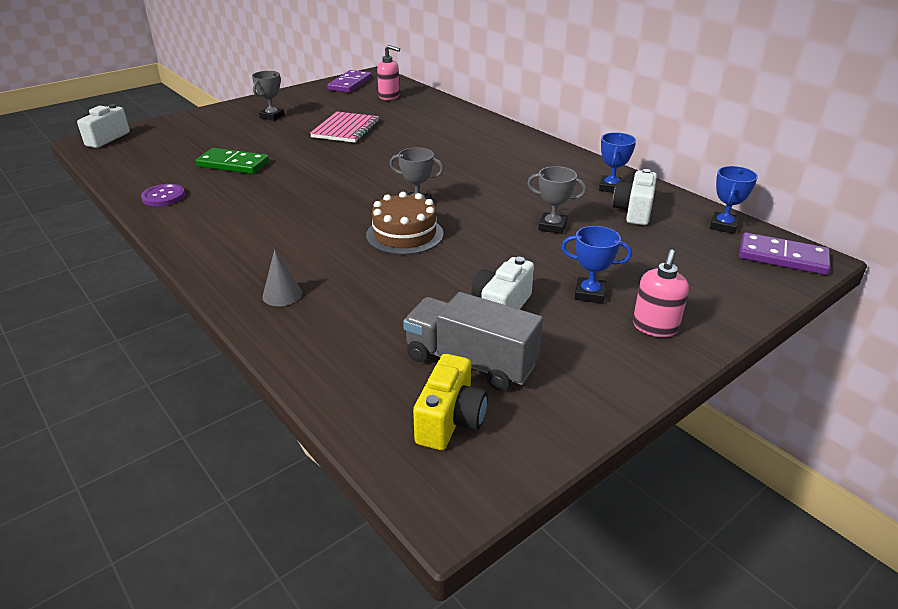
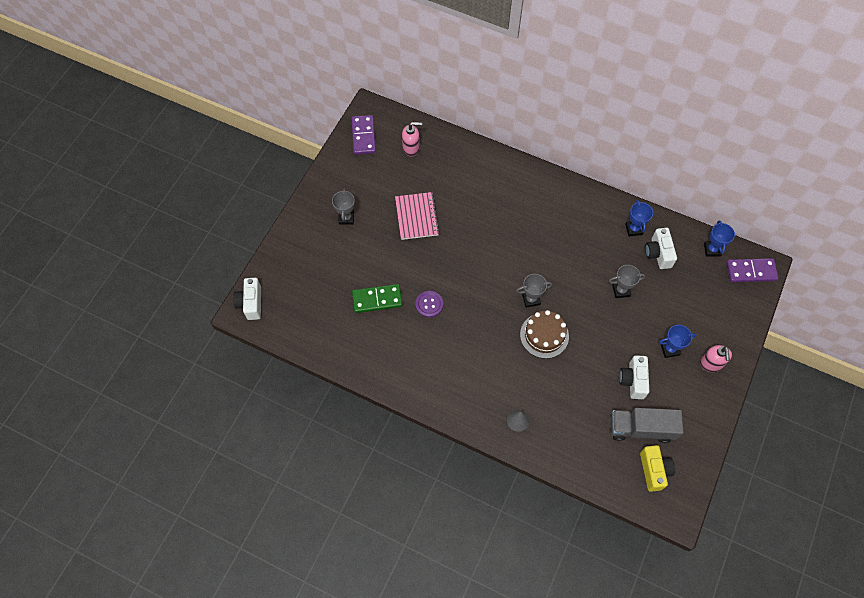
camera: 25 degrees left, 30 degrees up
purple button [141,184,185,206] -> purple button moved to [416,291,443,317]

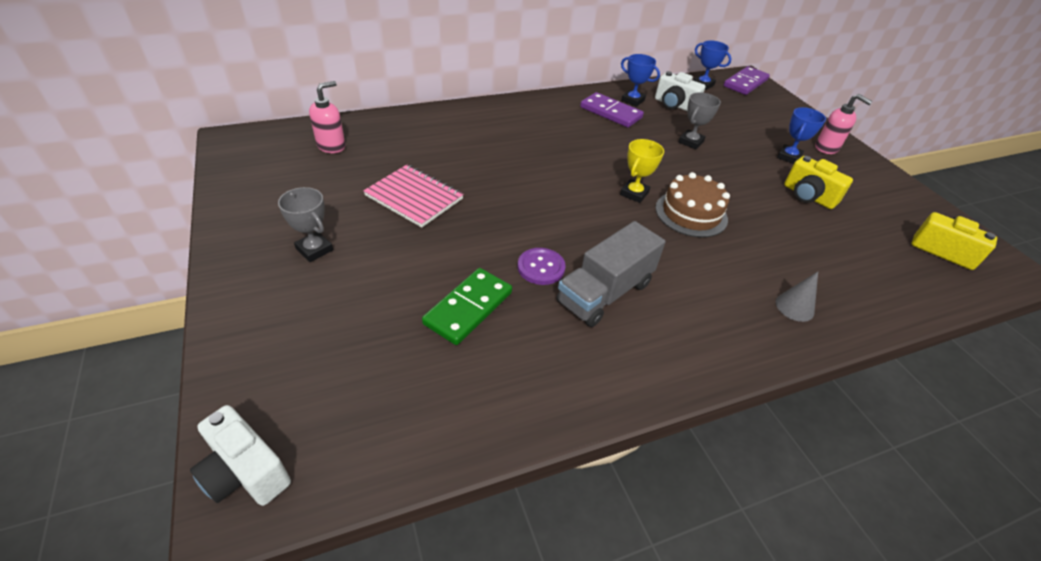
camera: 50 degrees left, 20 degrees down
purple domino [352,115,376,155] -> purple domino moved to [580,92,644,127]
grey trophy [516,274,552,308] -> yellow trophy [620,139,664,203]
grey truck [611,408,684,443] -> grey truck moved to [557,221,665,327]
white camera [619,355,649,399] -> yellow camera [784,156,853,209]

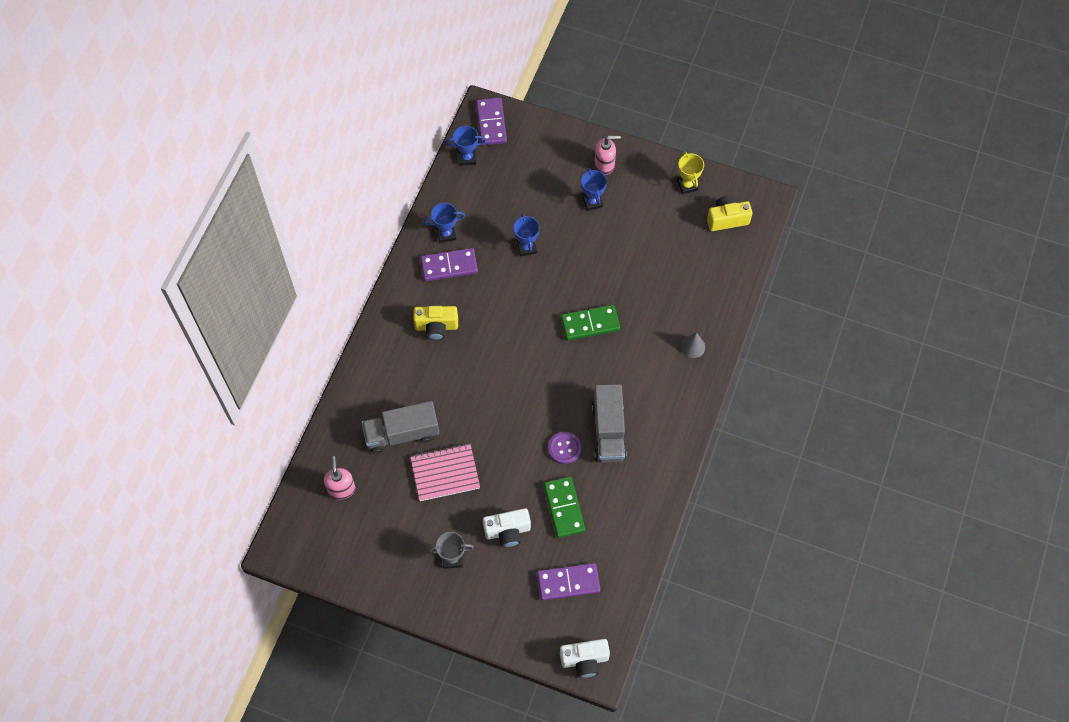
camera: 45 degrees left, 20 degrees up
yellow trophy [620,139,664,203] -> yellow trophy moved to [677,152,704,194]
white camera [655,71,705,111] -> white camera moved to [483,508,531,548]
brown cake [655,172,730,237] -> green domino [561,305,620,340]
grey trophy [679,92,721,149] -> blue trophy [513,214,540,257]
yellow camera [784,156,853,209] -> yellow camera moved to [413,306,458,340]
none -> grey truck [362,401,439,454]
none -> purple domino [537,563,600,601]

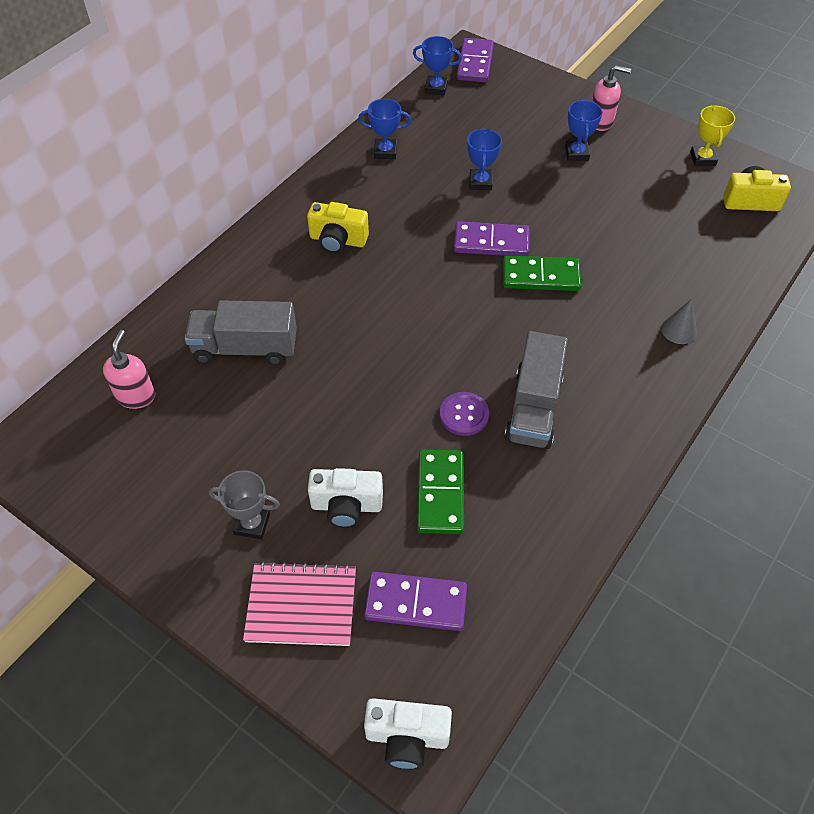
camera: 15 degrees right, 10 degrees down
pink notebook [410,443,480,501] -> pink notebook moved to [243,561,356,646]
purple domino [420,248,478,281] -> purple domino moved to [454,221,530,256]

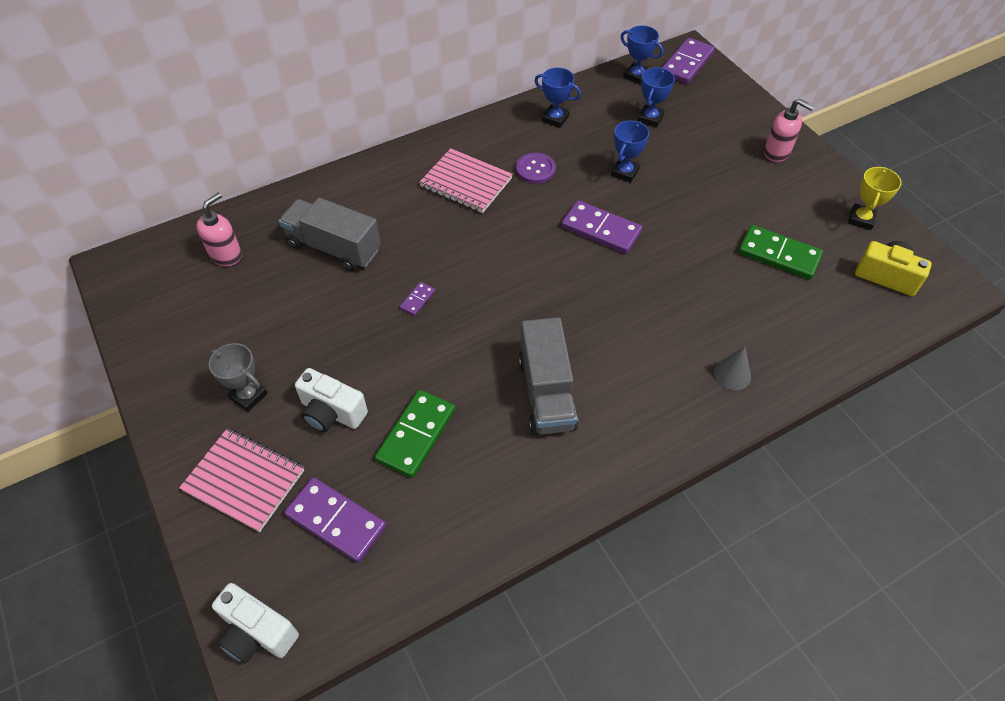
camera: 25 degrees right, 0 degrees up
yellow camera [307,202,369,253] -> pink notebook [419,148,513,213]
purple button [440,392,489,436] -> purple button moved to [516,153,556,184]
green domino [503,255,581,291] -> green domino moved to [739,225,823,280]
grey truck [504,331,568,449] -> grey truck turned 45 degrees counterclockwise [519,317,578,435]
blue trophy [565,100,602,161] -> blue trophy moved to [637,67,675,128]
none -> purple domino [400,282,435,316]

